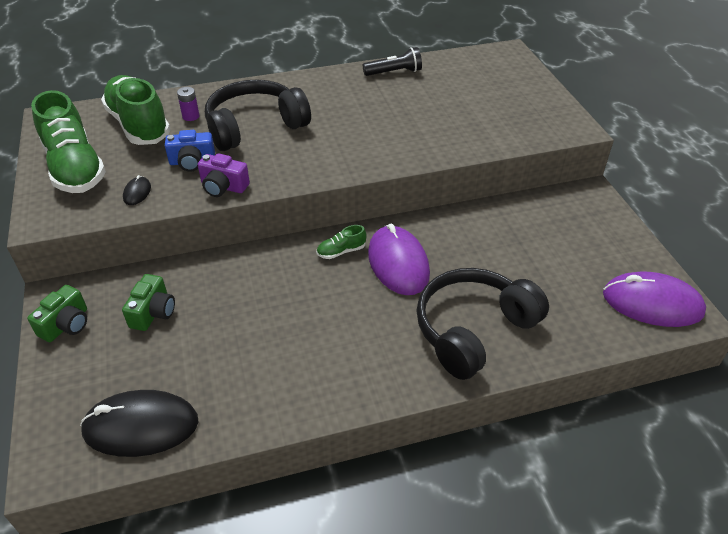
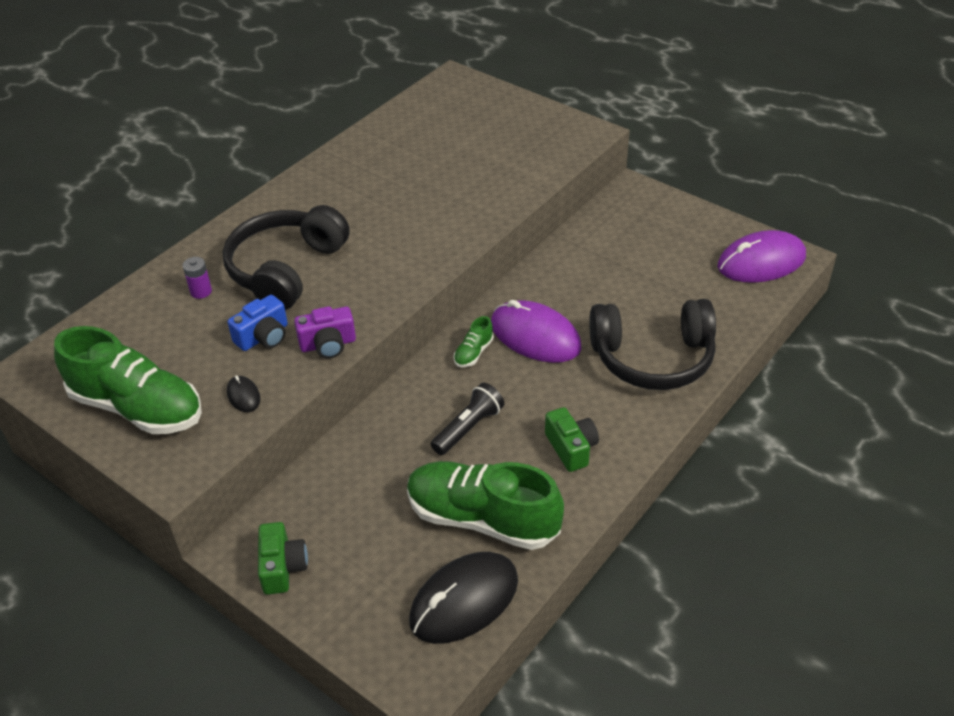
camera: 35 degrees left, 0 degrees up
green shoe [101,75,171,145] -> green shoe moved to [407,461,564,550]
green camera [122,274,175,331] -> green camera moved to [545,407,599,472]
black flashlight [363,47,422,76] -> black flashlight moved to [431,382,504,455]
black headphones [416,268,549,380] -> black headphones turned 105 degrees counterclockwise [589,299,716,390]

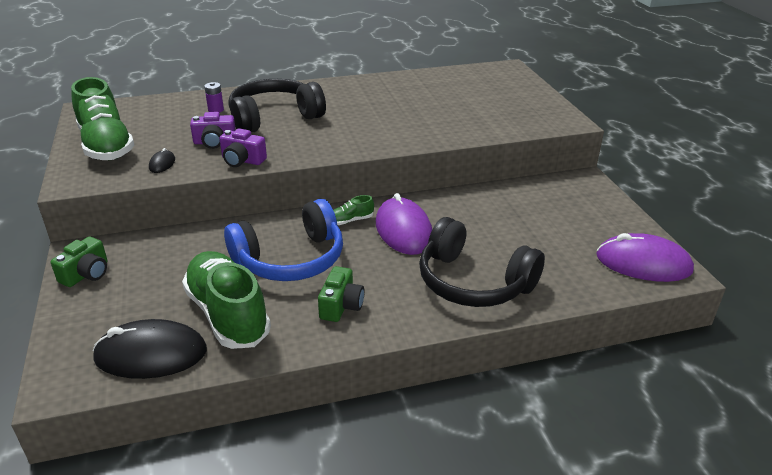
camera: 35 degrees right, 10 degrees down
blue camera [227,295,288,351] -> purple camera [190,112,236,149]
black flashlight [431,382,504,455] -> blue headphones [224,199,343,281]

